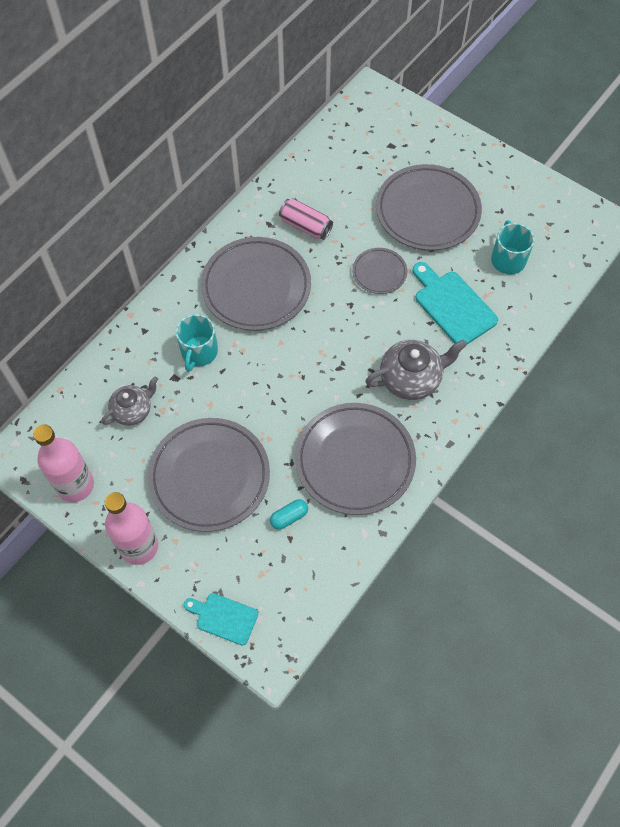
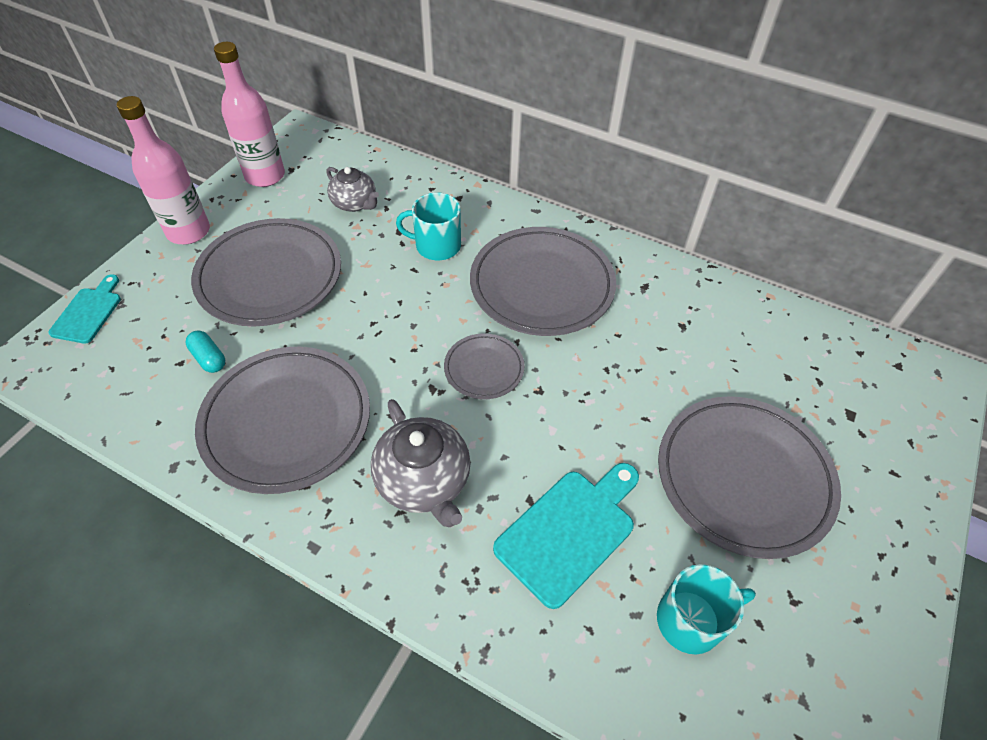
camera: 80 degrees right, 10 degrees down
pink can [279,198,333,240] -> none
grey plate [352,248,407,294] -> grey plate moved to [444,333,524,399]

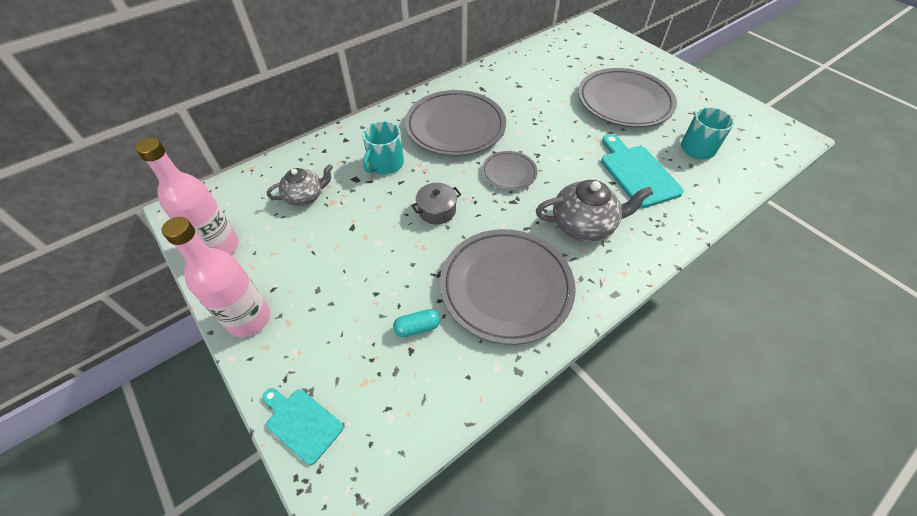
camera: 65 degrees left, 0 degrees up
grey plate [191,218,341,327] -> none
none -> grey pot [411,183,461,224]

